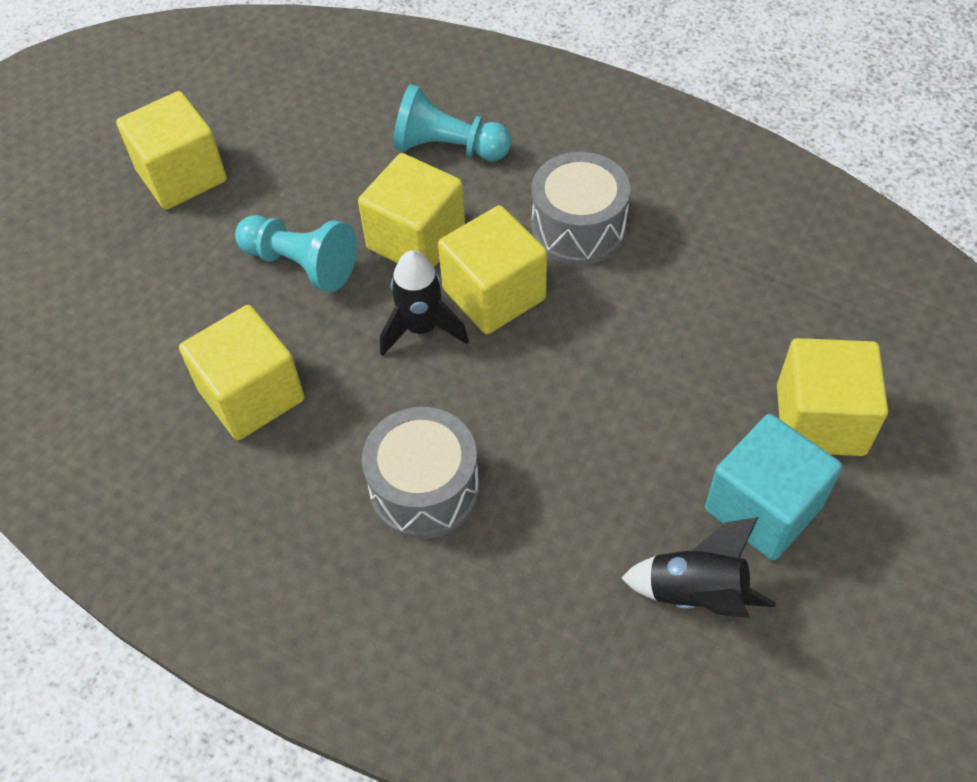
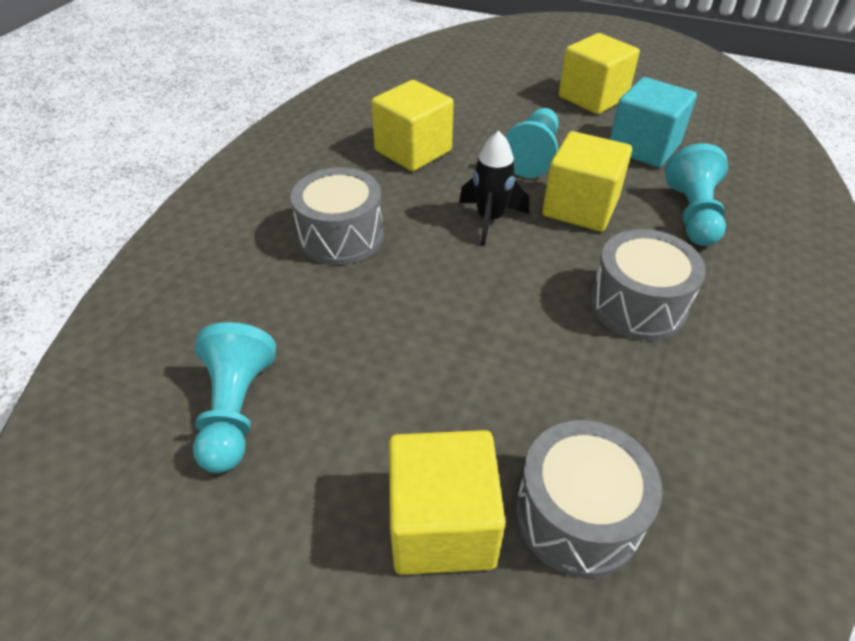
camera: 80 degrees right, 10 degrees down
yellow cube [438,205,547,334] -> none
black rocket [622,517,776,618] -> turquoise pawn [193,322,276,473]
turquoise cube [705,414,842,560] -> turquoise cube moved to [610,77,697,168]
none -> grey drum [516,420,662,578]

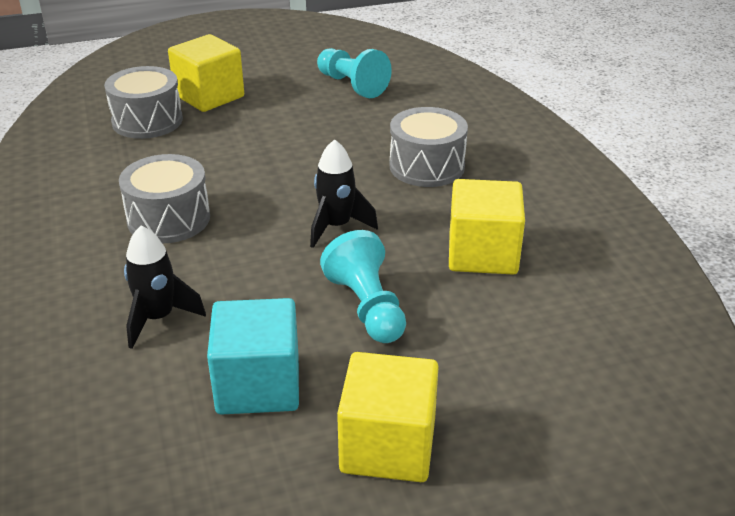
camera: 140 degrees right, 10 degrees down
yellow cube [542,131,632,232] -> none
turquoise pawn [665,143,728,246] -> black rocket [124,226,206,349]

